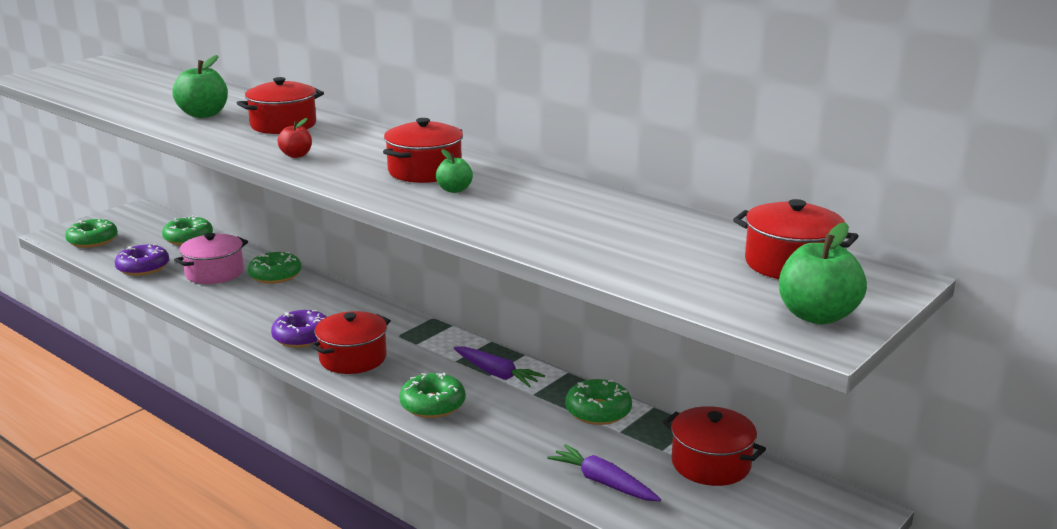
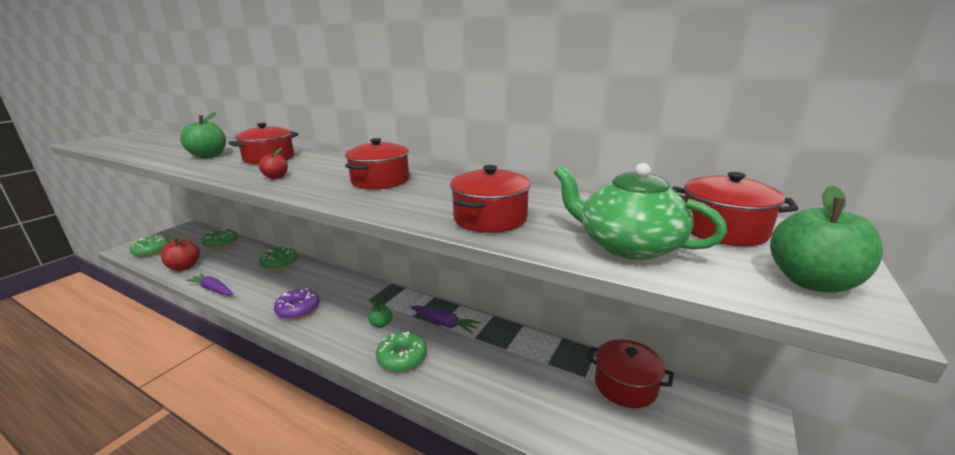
camera: 10 degrees left, 0 degrees up
purple donut [115,244,169,276] -> red apple [161,237,200,271]
pink pot [174,233,248,284] -> none
red pot [310,311,391,374] -> red pot moved to [450,165,531,233]
green apple [436,149,473,193] -> green apple moved to [368,300,392,328]
purple carrot [547,444,661,501] -> purple carrot moved to [185,273,233,295]
green donut [565,379,632,425] -> none
none -> green teapot [554,163,727,260]

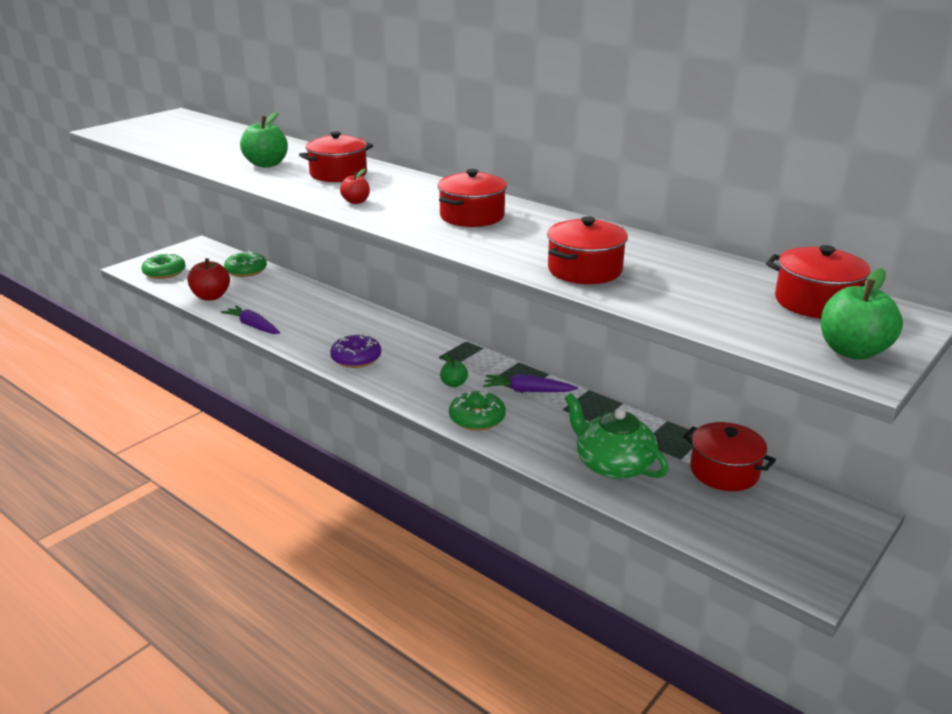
camera: 10 degrees right, 5 degrees up
green donut [259,247,298,270] -> none
purple carrot [410,305,481,334] -> purple carrot turned 150 degrees clockwise [483,374,578,392]
green teapot [554,163,727,260] -> green teapot moved to [565,393,668,479]

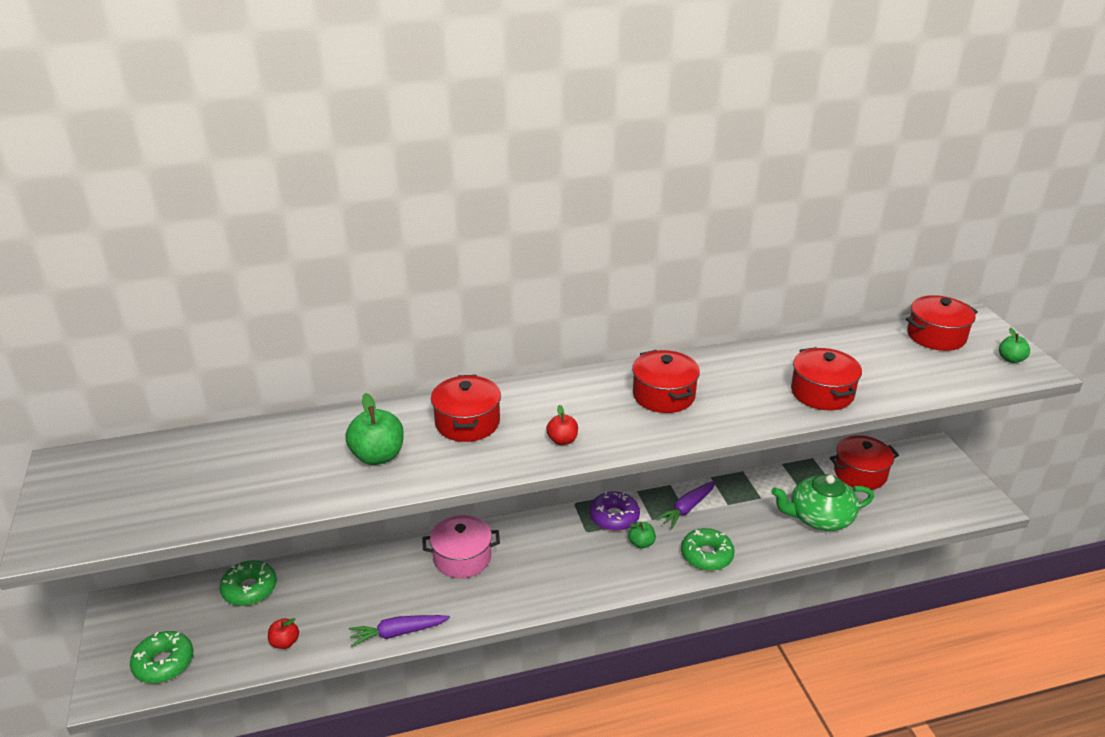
camera: 55 degrees left, 5 degrees up
red apple [188,258,230,301] -> red apple [268,618,299,649], size x0.57
purple donut [330,335,381,368] -> purple donut moved to [590,492,640,531]
green apple [821,268,903,360] -> green apple [999,328,1030,363], size x0.57
none -> pink pot [422,515,500,578]

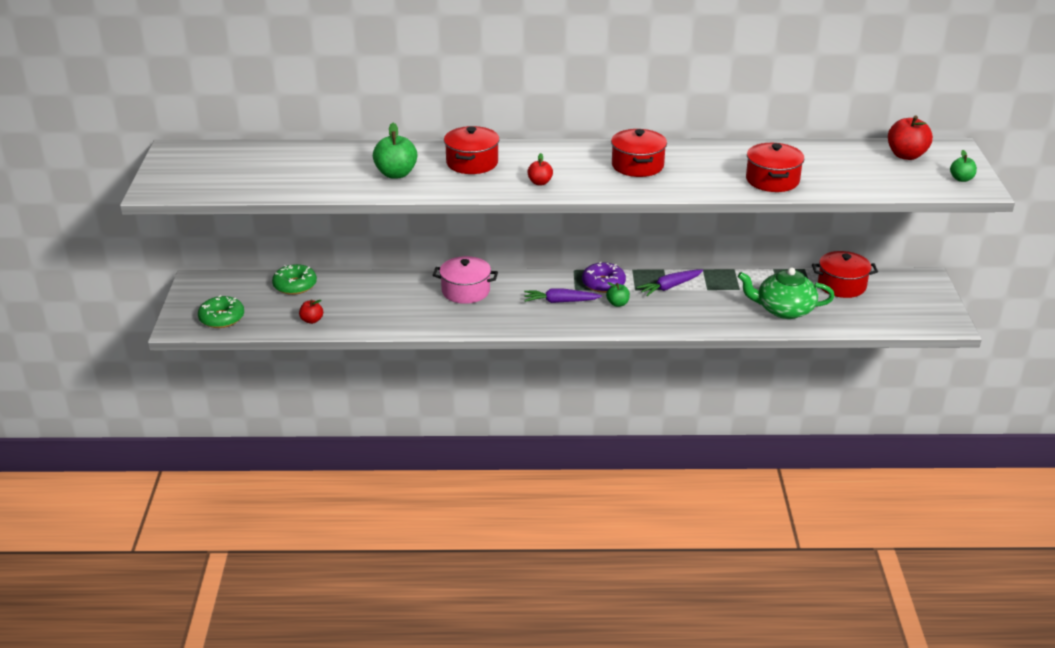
camera: 15 degrees right, 0 degrees up
purple carrot [349,615,450,647] -> purple carrot moved to [524,288,602,303]
green donut [681,528,735,571] -> none
red pot [906,295,978,351] -> red apple [888,115,933,160]

